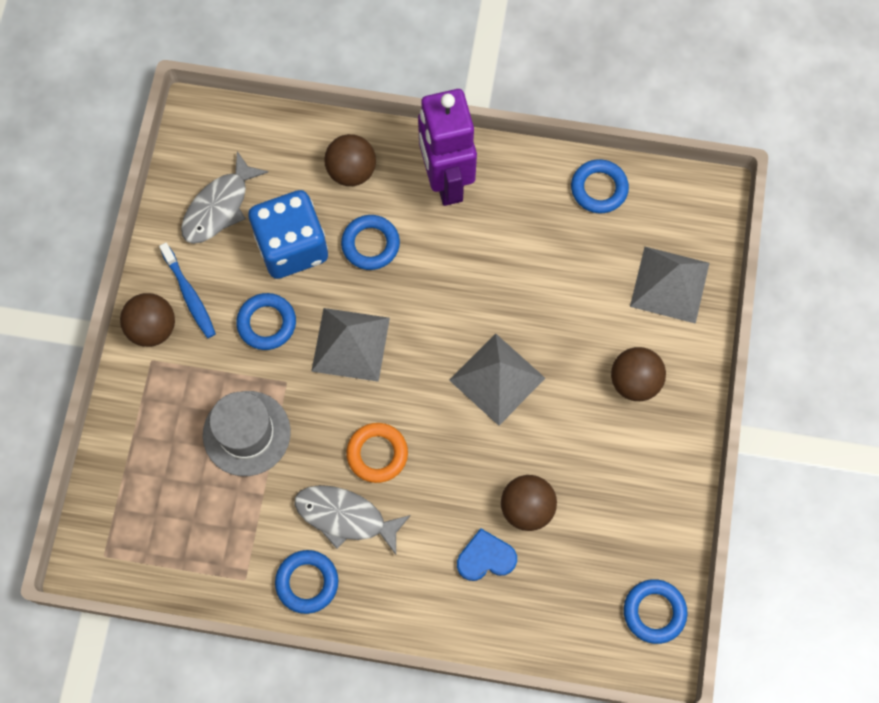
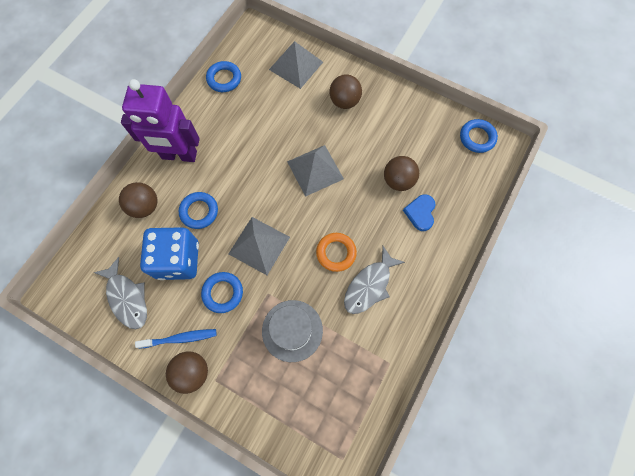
camera: 70 degrees left, 0 degrees up
blue ring [275,550,338,614] -> none

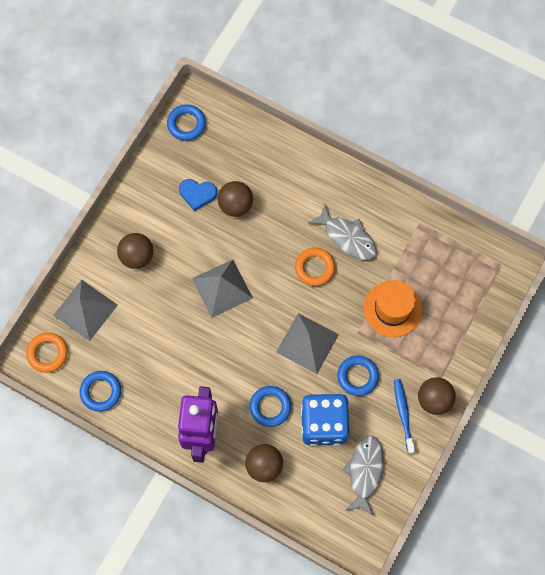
camera: 90 degrees left, 0 degrees up
grey fish [93,257,147,329] -> grey fish turned 45 degrees counterclockwise [342,435,384,516]
grey hat [262,300,323,362] -> orange hat [364,280,422,337]
blue heart [403,194,435,231] -> blue heart moved to [179,179,217,211]
none -> orange ring [26,333,68,373]

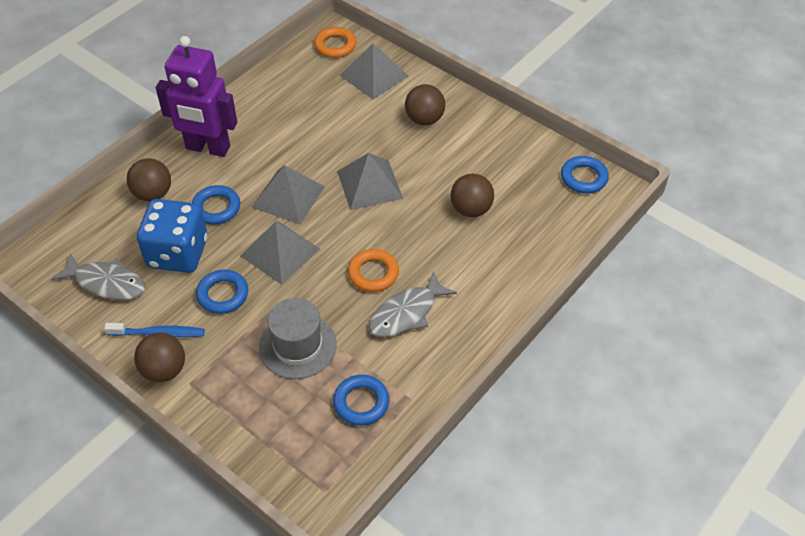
camera: 100 degrees right, 20 degrees down
blue ring [80,371,121,412] -> blue ring moved to [333,375,390,426]
blue heart [179,179,217,211] -> none
orange hat [364,280,422,337] -> grey hat [259,298,337,379]
none -> grey pyramid [252,165,325,224]

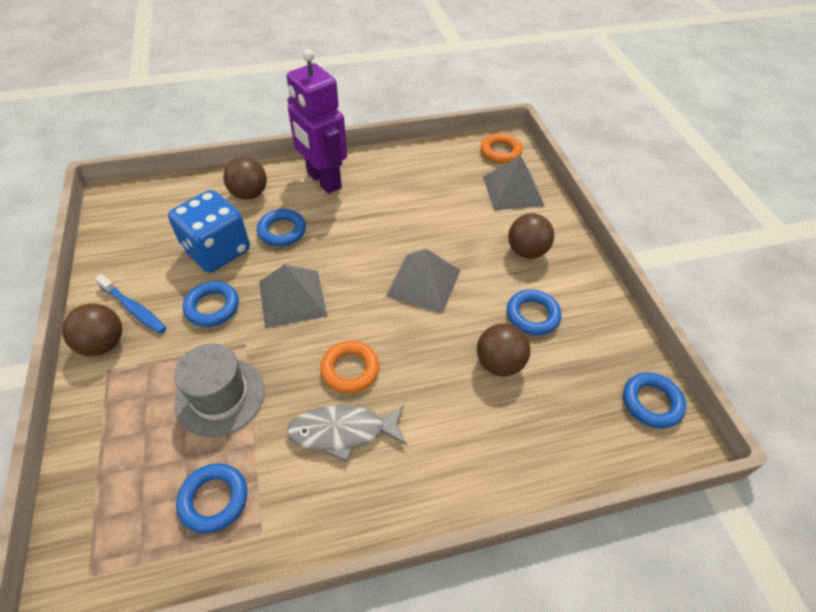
camera: 35 degrees right, 0 degrees up
grey fish [51,254,146,300] -> none
grey pyramid [252,165,325,224] -> none
none -> blue ring [507,289,561,335]

